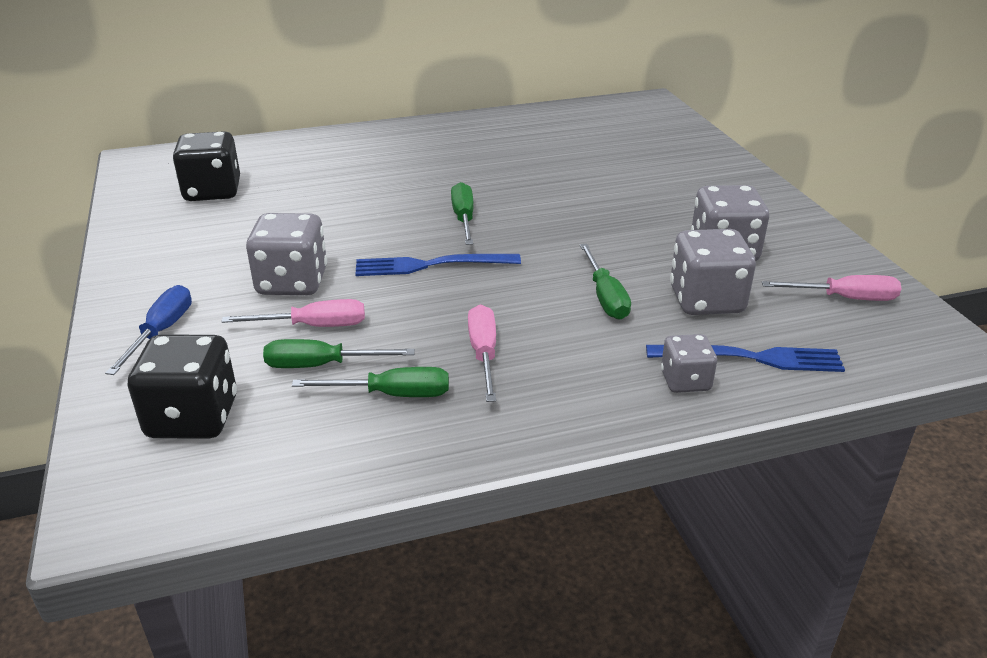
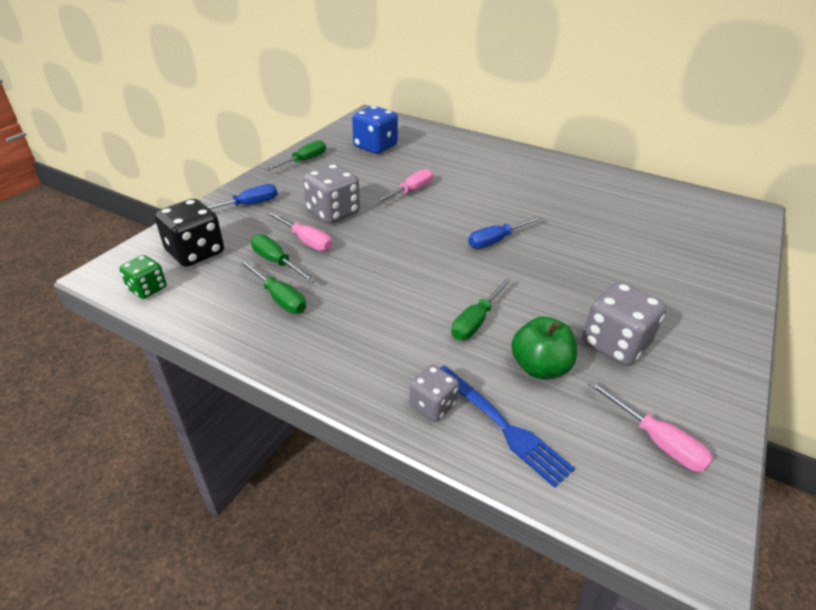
camera: 45 degrees right, 5 degrees up
black dice [173,131,240,201] -> blue dice [352,106,398,154]
blue fork [355,254,521,276] -> none
green screwdriver [451,182,473,245] -> green screwdriver moved to [265,140,326,171]
pink screwdriver [468,304,496,402] -> pink screwdriver moved to [374,169,433,204]
grey dice [670,229,756,315] -> green apple [511,316,577,379]
none -> green dice [119,255,167,299]
none -> blue screwdriver [468,216,542,248]

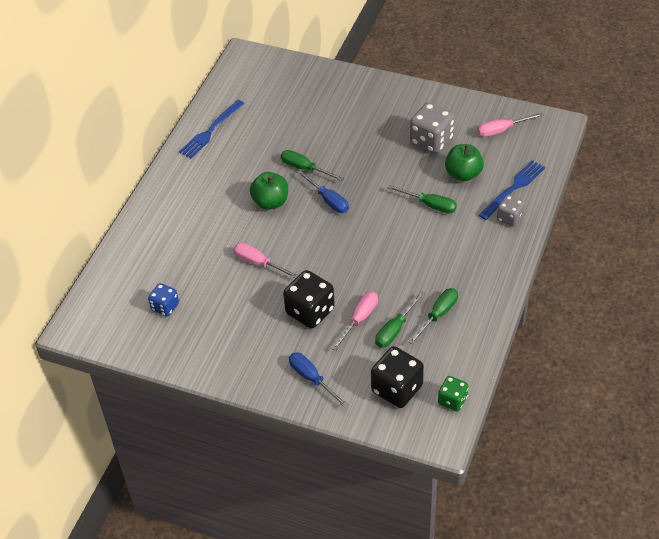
camera: 95 degrees left, 10 degrees up
green screwdriver [265,140,326,171] -> green screwdriver moved to [281,150,344,181]
grey dice [303,164,360,224] -> black dice [283,270,335,328]
blue dice [352,106,398,154] -> blue dice [148,283,179,316], size x0.59
pink screwdriver [588,380,713,472] -> pink screwdriver turned 150 degrees counterclockwise [477,113,544,137]
none -> blue fork [179,100,245,158]
none -> green apple [250,172,288,210]

